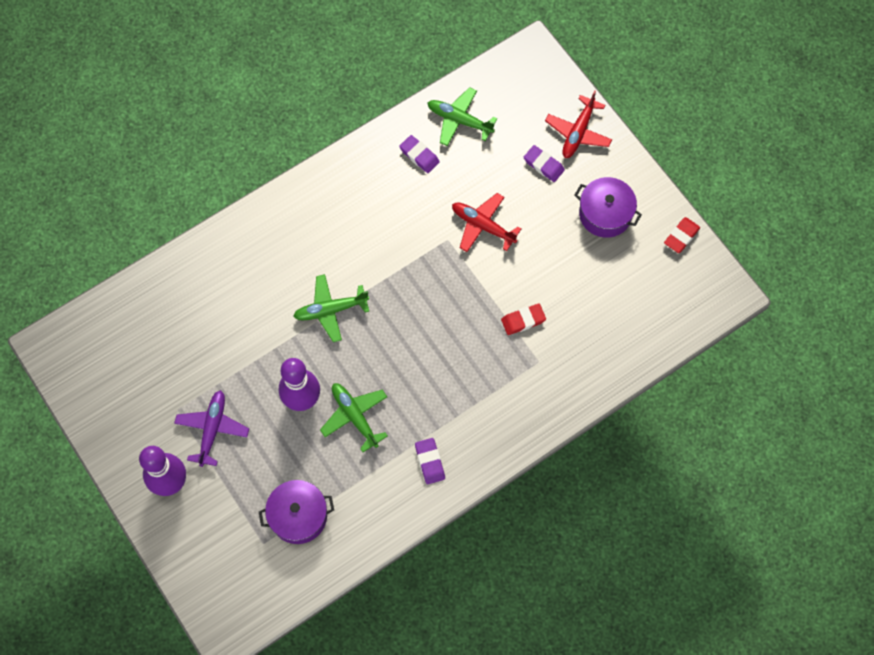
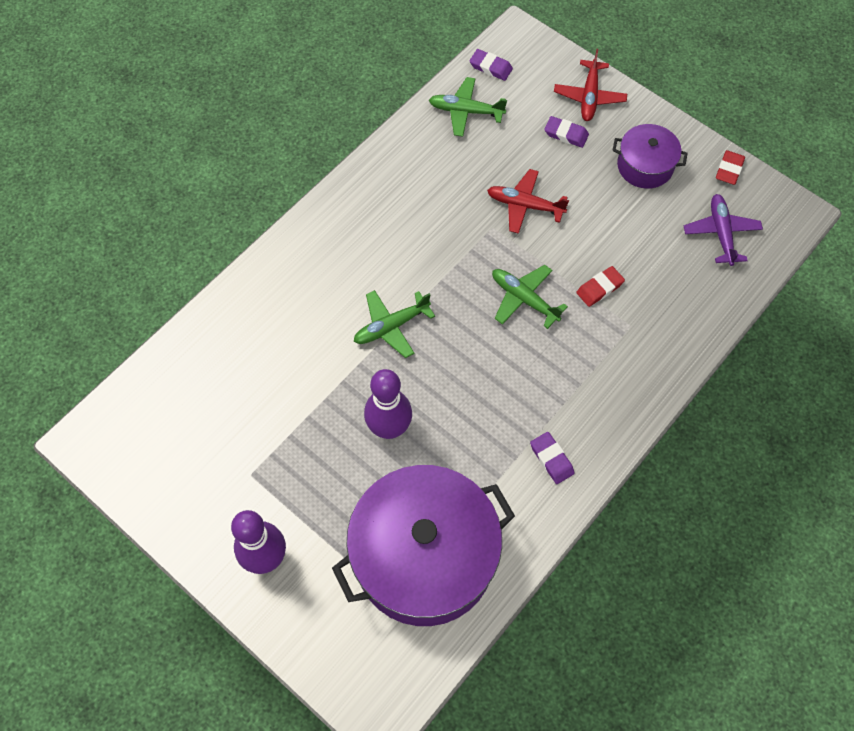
camera: 15 degrees left, 5 degrees down
purple plane [174,390,249,467] -> purple plane moved to [684,194,763,266]
purple pot [259,480,334,544] -> purple pot [332,465,515,626], size x2.05
green plane [320,383,388,452] -> green plane moved to [492,265,568,329]
purple eraser [399,135,440,173] -> purple eraser moved to [469,49,513,81]

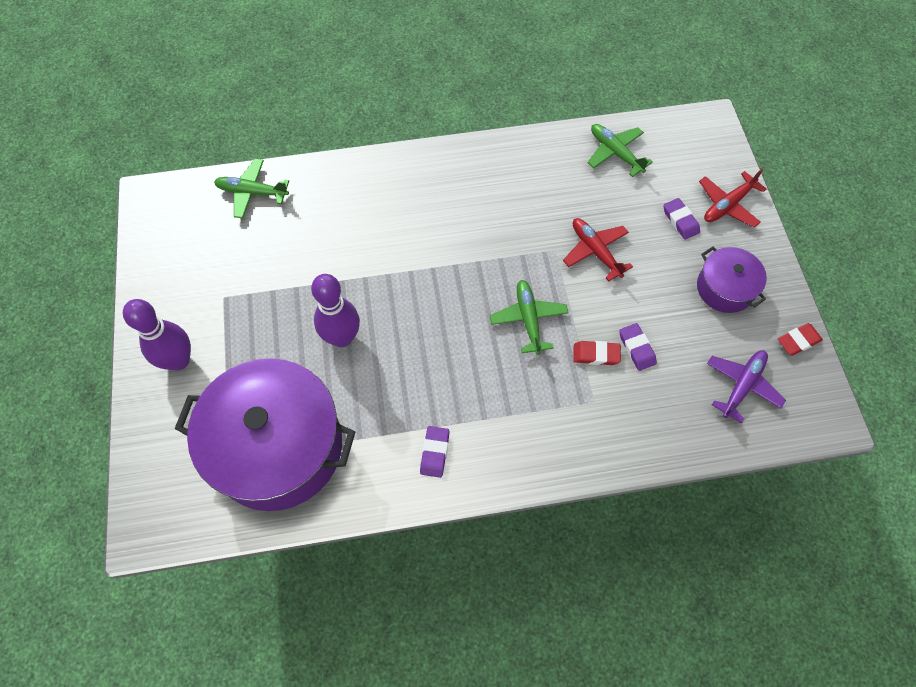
camera: 40 degrees right, 0 degrees up
green plane [354,290,435,358] -> green plane moved to [214,159,289,219]
purple eraser [469,49,513,81] -> purple eraser moved to [619,323,657,371]

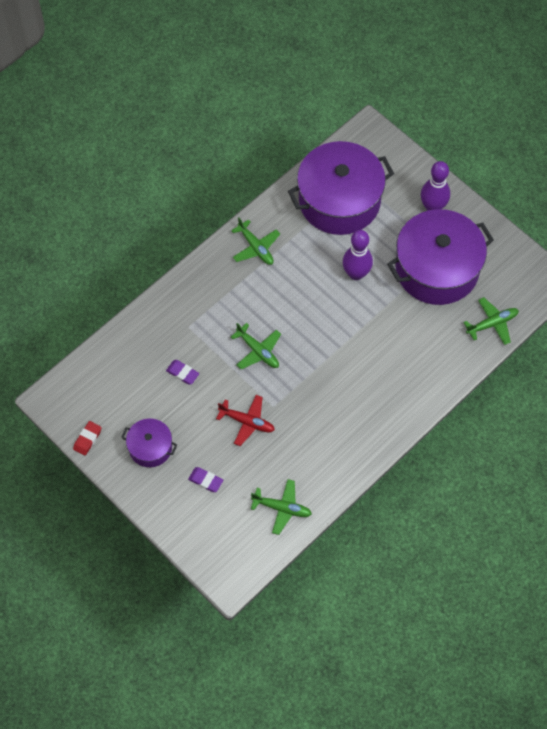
camera: 145 degrees right, 0 degrees up
purple eraser [420,426,450,478] -> green plane [231,218,280,265]
red eraser [573,341,621,365] -> none
red plane [699,168,767,228] -> none
purple plane [707,350,786,424] -> none
none -> purple pot [387,209,494,305]

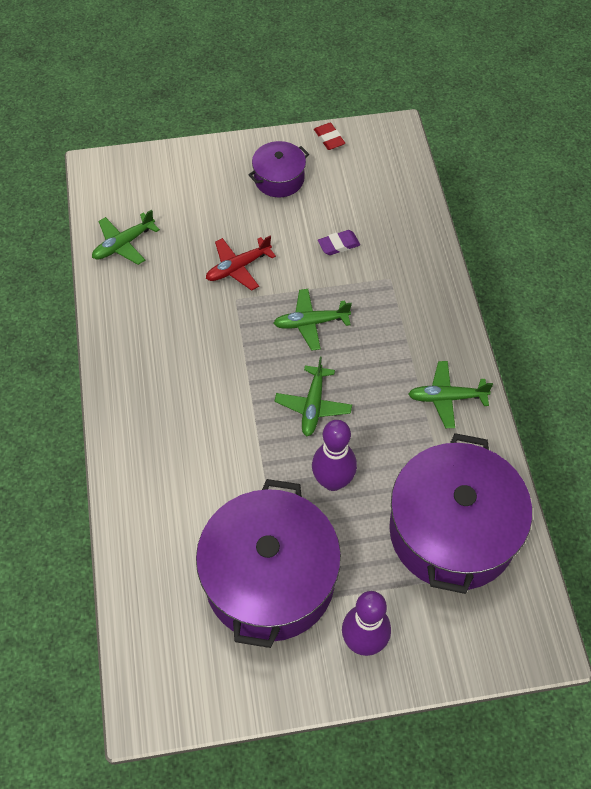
camera: 125 degrees right, 5 degrees down
purple eraser [188,467,223,492] -> none
green plane [463,297,519,345] -> green plane moved to [274,357,352,436]

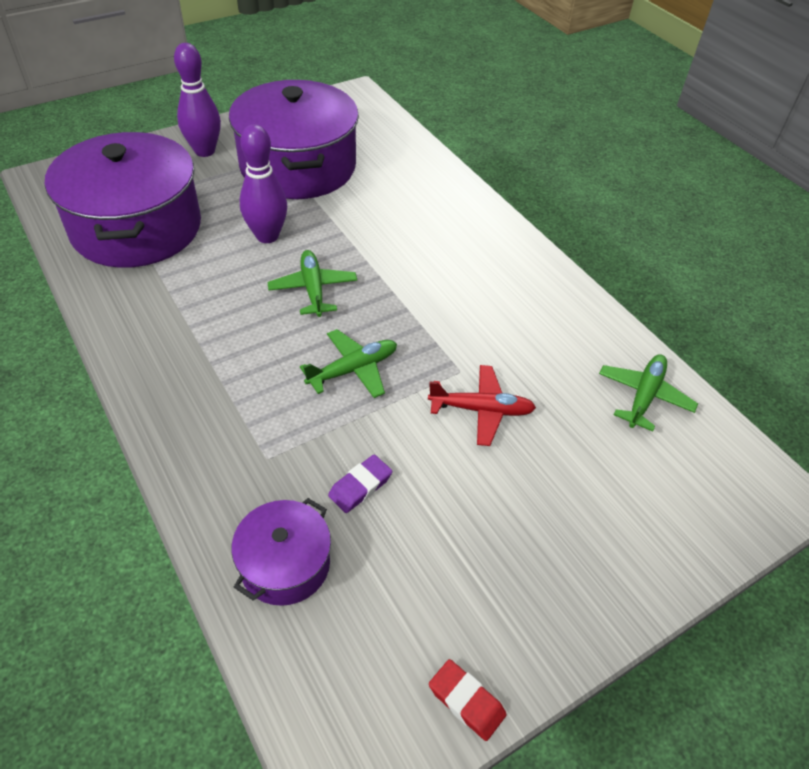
camera: 155 degrees right, 10 degrees down
red plane [206,236,276,291] -> red plane turned 60 degrees clockwise [428,365,536,446]
purple pot [248,141,309,197] -> purple pot moved to [231,498,331,606]
green plane [408,361,493,428] -> none

